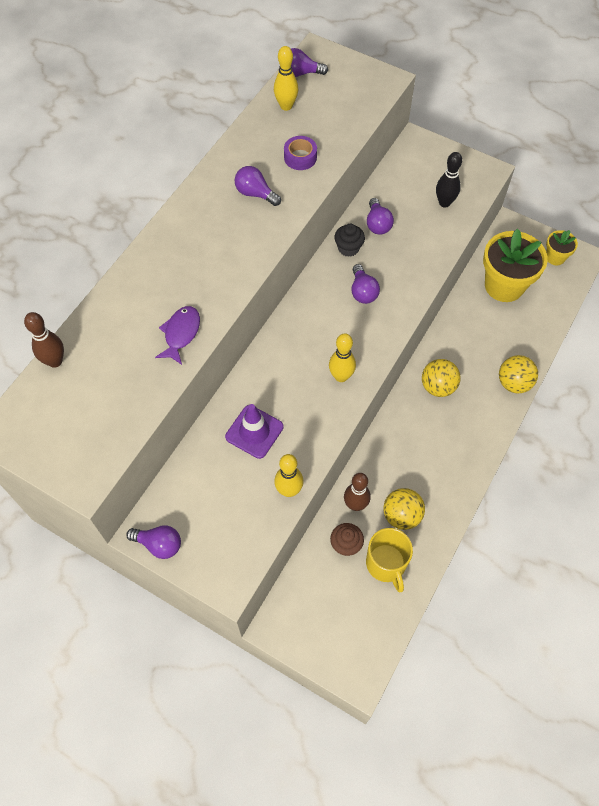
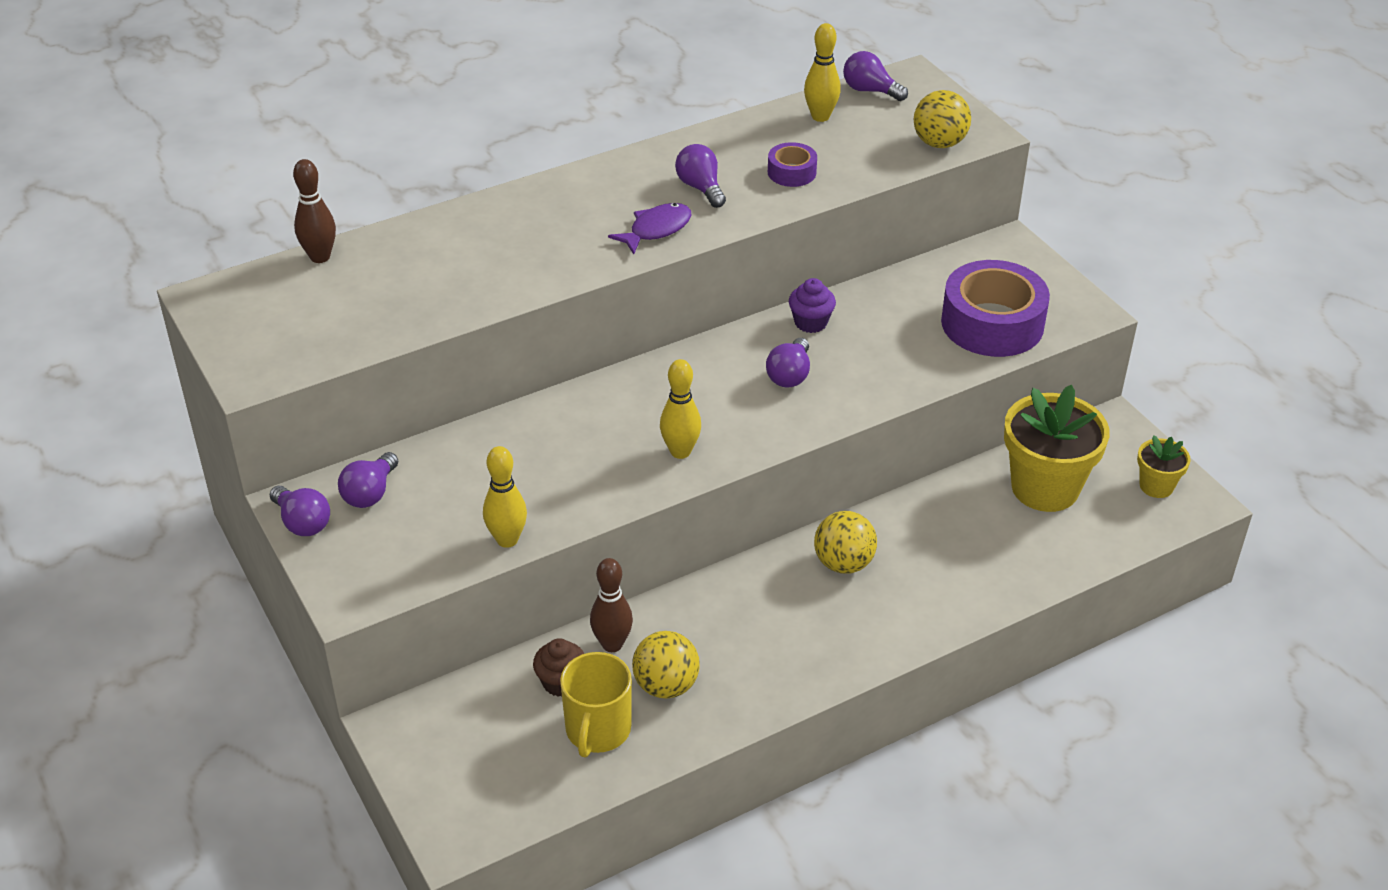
camera: 30 degrees right, 20 degrees down
purple fish [155,306,200,365] -> purple fish moved to [608,203,691,254]
purple traffic cone [225,404,283,459] -> none
black cupcake [334,224,365,257] -> purple cupcake [789,278,836,333]
purple light bulb [367,198,394,234] -> purple light bulb moved to [338,452,398,508]
black bowling pin [436,152,462,207] -> purple tape [941,260,1050,357]
yellow ball [499,355,538,393] -> yellow ball moved to [914,90,971,148]

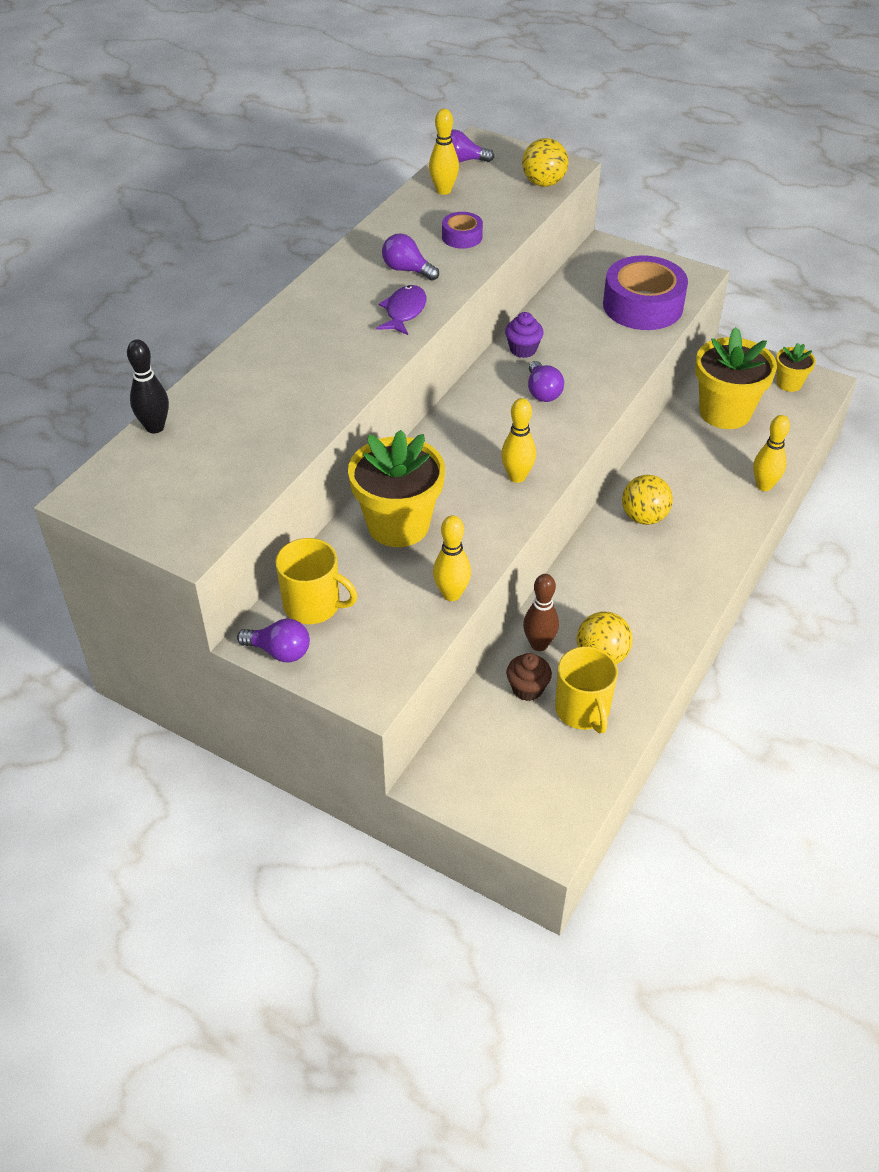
camera: 30 degrees left, 5 degrees up
brown bowling pin [293,159,336,263] -> black bowling pin [127,339,169,434]
purple light bulb [338,452,398,508] -> yellow mug [275,538,358,624]
none -> yellow flower pot [348,430,445,547]
none -> yellow bowling pin [753,415,790,491]

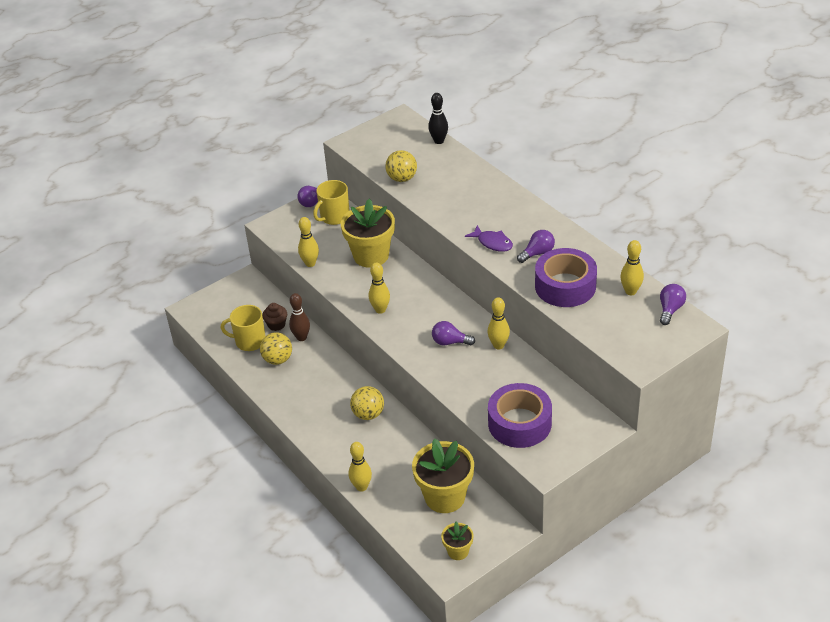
camera: 115 degrees right, 5 degrees down
purple tape [442,212,483,249] -> purple tape [535,248,597,307], size x2.07
purple cupcake [505,312,544,358] -> yellow bowling pin [487,297,510,349]
yellow ball [522,138,568,187] -> yellow ball moved to [385,150,417,182]

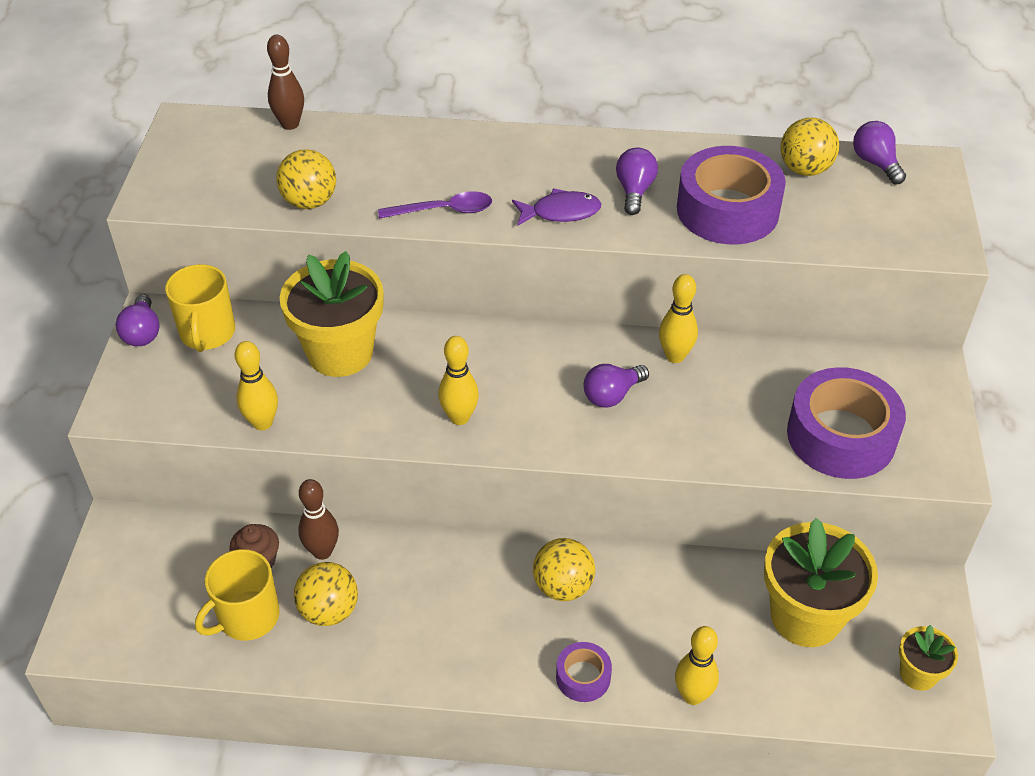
camera: 50 degrees left, 5 degrees up
black bowling pin [428,93,448,144] -> brown bowling pin [267,35,304,130]
yellow bowling pin [620,240,644,295] -> yellow ball [780,118,839,176]
none -> purple spoon [378,191,492,219]
none -> purple tape [556,642,612,702]

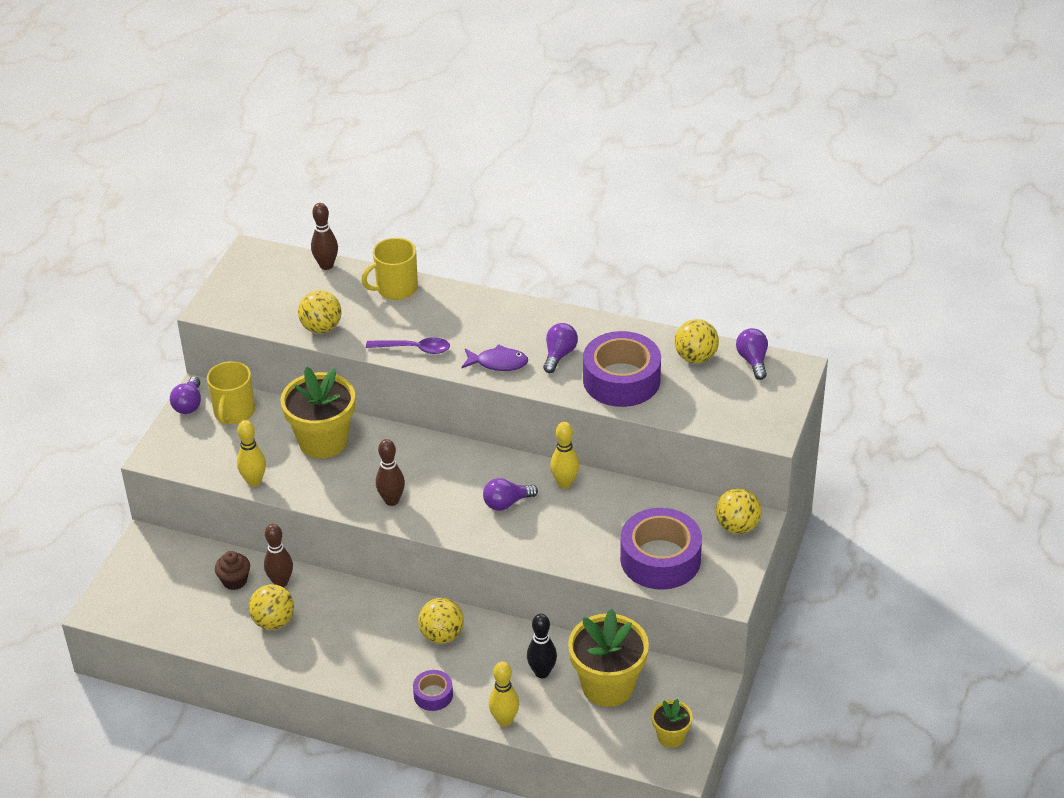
camera: 15 degrees right, 5 degrees down
yellow mug [195,549,280,641] -> yellow mug moved to [362,238,418,300]
yellow bowling pin [438,336,479,425] -> brown bowling pin [376,439,405,506]
none -> black bowling pin [527,614,557,678]
none -> yellow ball [716,488,762,534]

